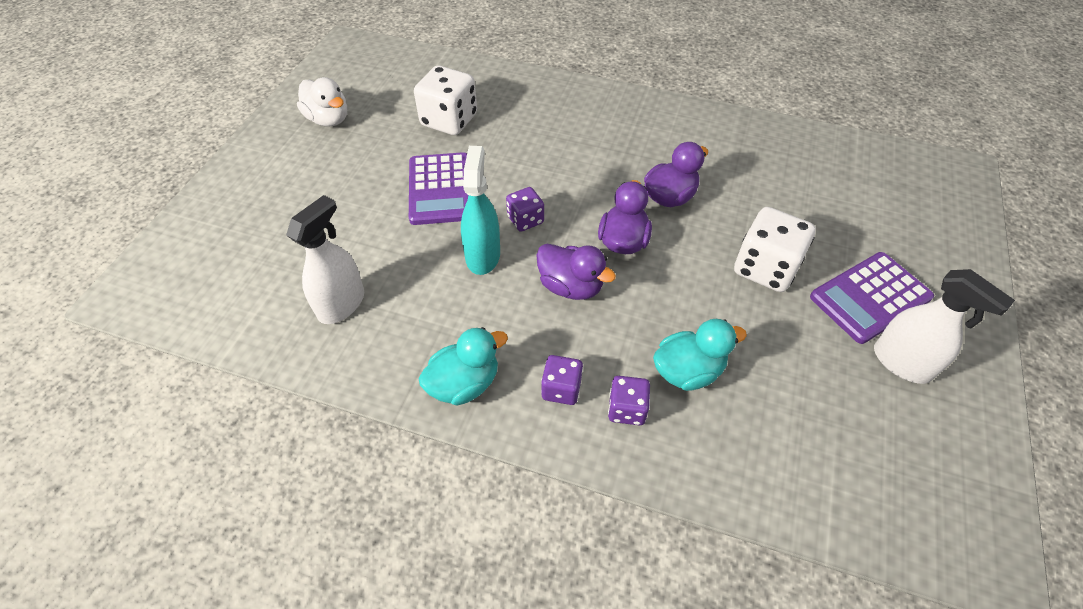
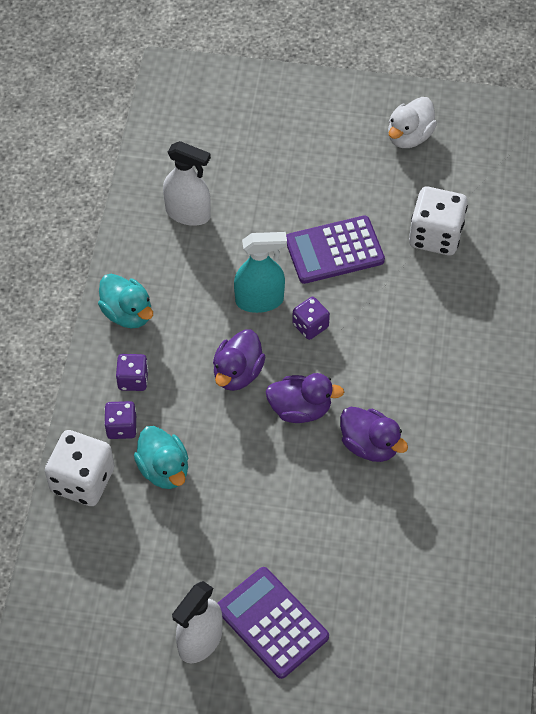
camera: 80 degrees right, 5 degrees up
white dice [734,207,816,292] -> white dice moved to [45,430,114,506]

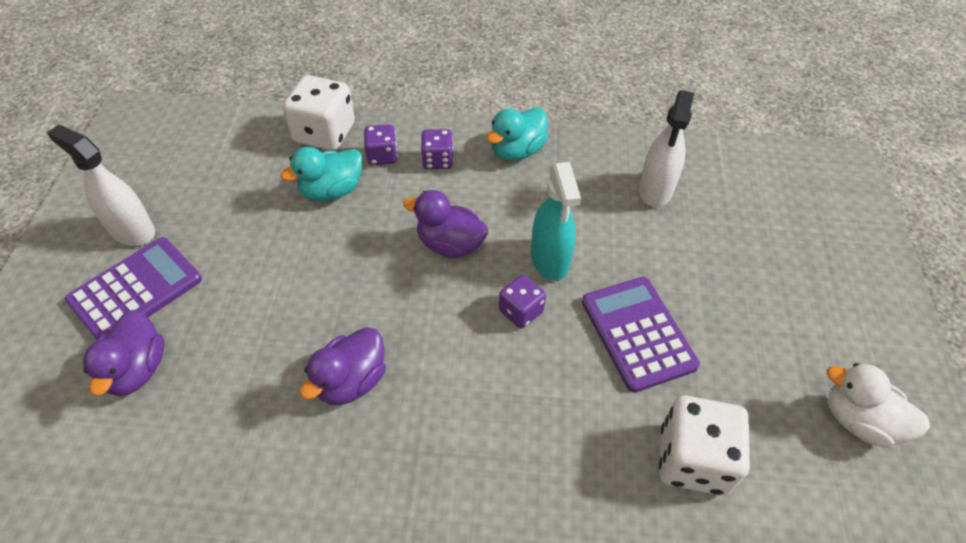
camera: 85 degrees right, 5 degrees down
purple duck [265,373,344,423] -> purple duck moved to [83,310,164,396]

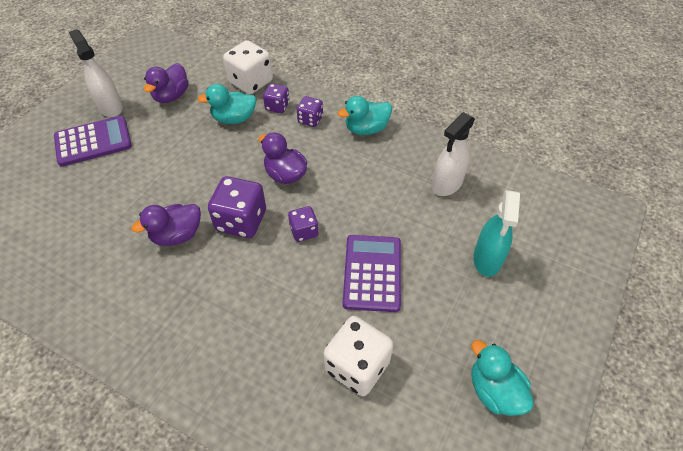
camera: 25 degrees right, 0 degrees up
purple duck [83,310,164,396] -> purple duck moved to [144,63,189,103]
turquoise spray bottle [531,162,581,281] -> turquoise spray bottle moved to [473,190,520,277]
white duck [827,363,930,448] -> turquoise duck [471,340,534,416]
none -> purple dice [208,176,266,238]

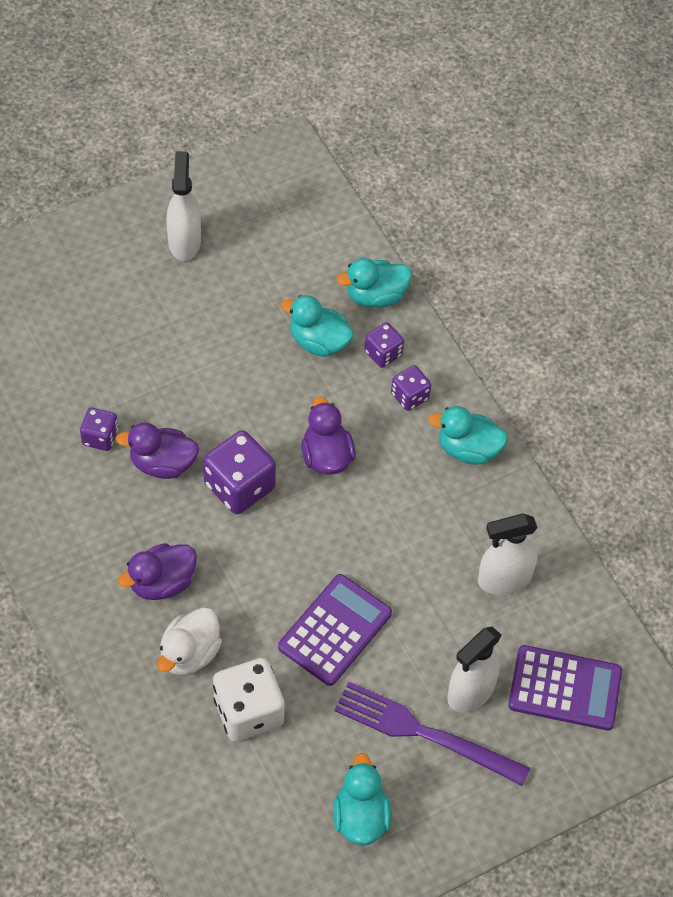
camera: 30 degrees right, 5 degrees up
purple calculator [54,116,132,167] -> purple calculator moved to [508,645,622,731]
purple duck [144,63,189,103] -> purple duck moved to [118,543,197,600]
white dice [223,40,273,95] -> turquoise duck [337,258,412,307]
purple dice [288,206,319,242] -> purple dice moved to [80,408,118,451]
turquoise spray bottle [473,190,520,277] -> white spray bottle [447,626,502,712]
none -> white duck [157,608,222,675]
none -> purple fork [334,682,530,786]

